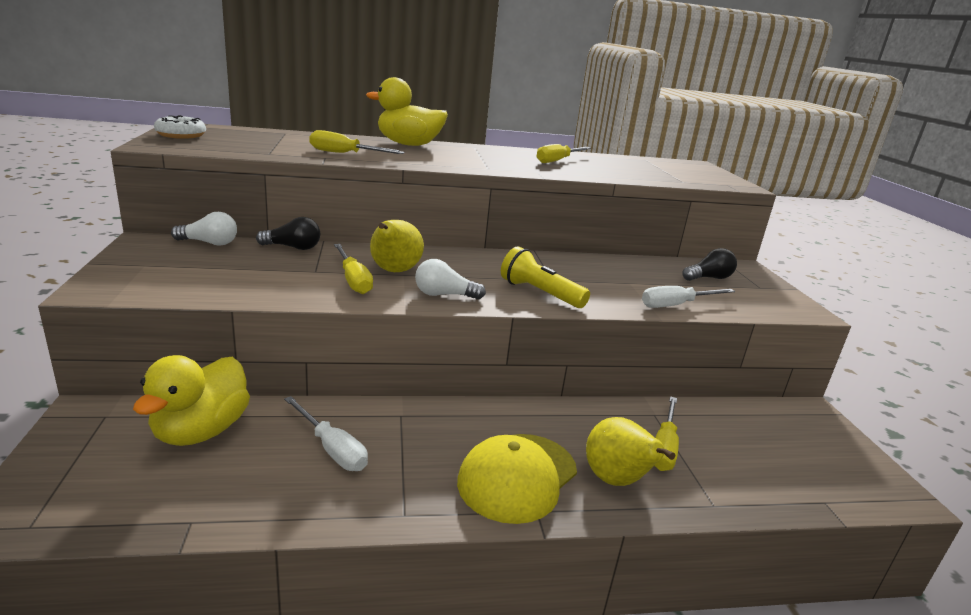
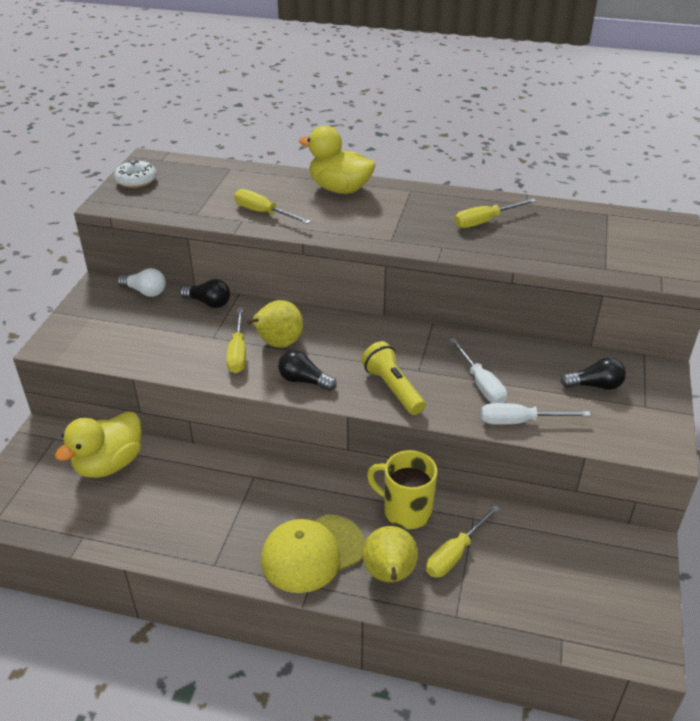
camera: 25 degrees right, 15 degrees up
white screwdriver [284,396,368,471] -> white screwdriver moved to [449,338,507,403]
white light bulb [415,259,486,300] -> black light bulb [278,350,337,391]
none -> yellow mug [367,450,437,529]

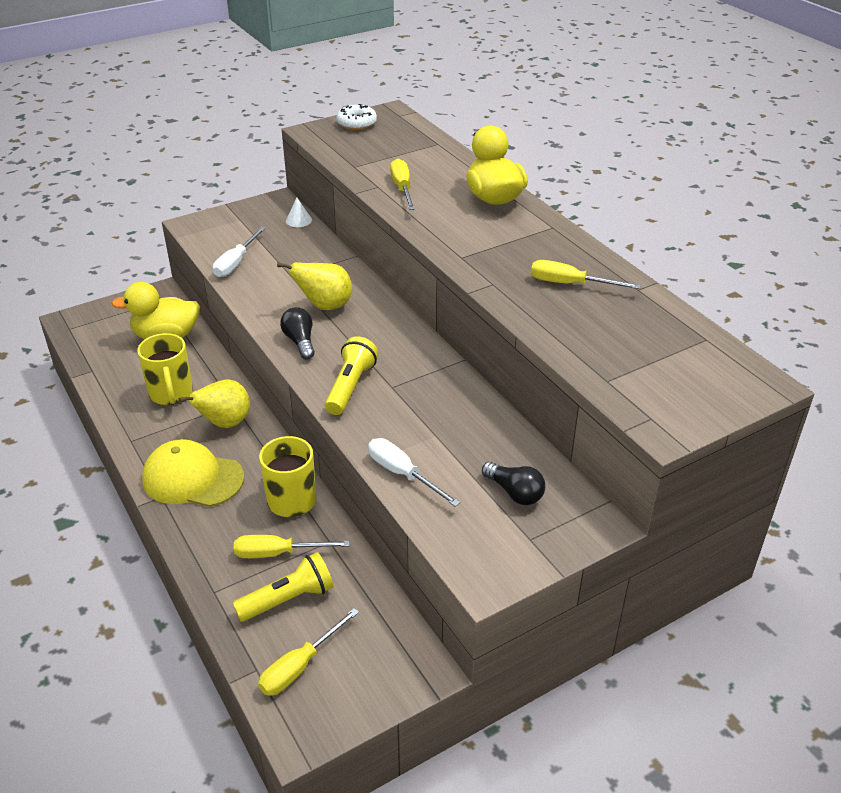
camera: 45 degrees right, 0 degrees up
white light bulb [117,268,166,297] -> white cone [286,198,312,227]
black light bulb [180,279,230,308] -> none
yellow screwdriver [226,307,246,373] -> yellow screwdriver moved to [258,608,359,696]
yellow pear [362,526,418,582] -> yellow pear moved to [178,379,250,428]
white screwdriver [449,338,507,403] -> white screwdriver moved to [213,227,266,277]
none -> yellow mug [137,333,193,405]
none -> yellow flashlight [233,552,334,622]

